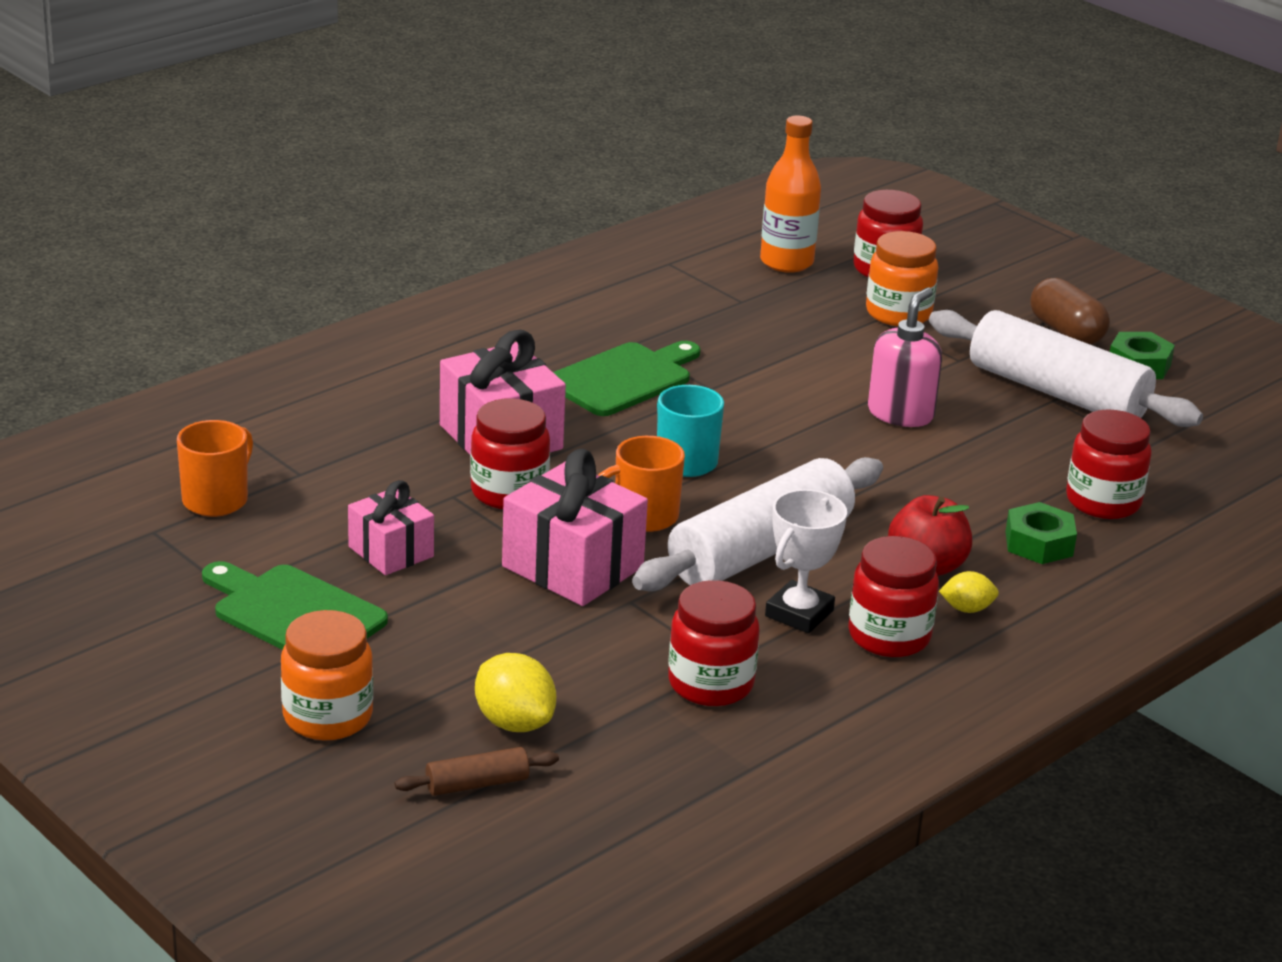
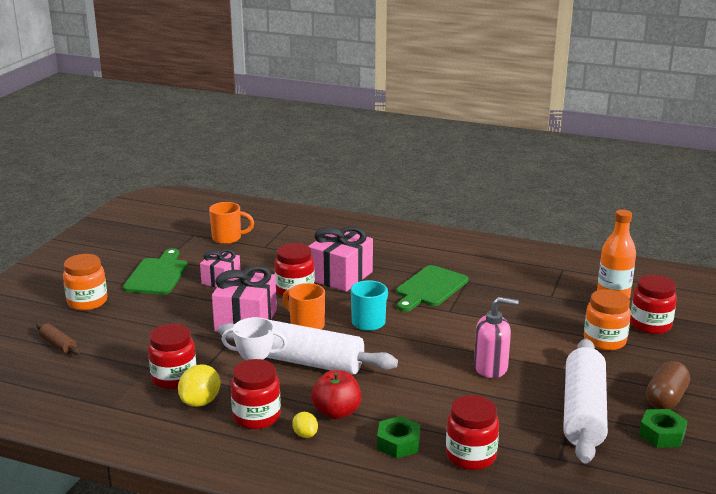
camera: 65 degrees right, 5 degrees down
yellow lemon [475,653,556,732] -> yellow lemon moved to [178,364,220,407]
green cutting board [553,341,700,416] -> green cutting board turned 105 degrees clockwise [396,265,468,312]

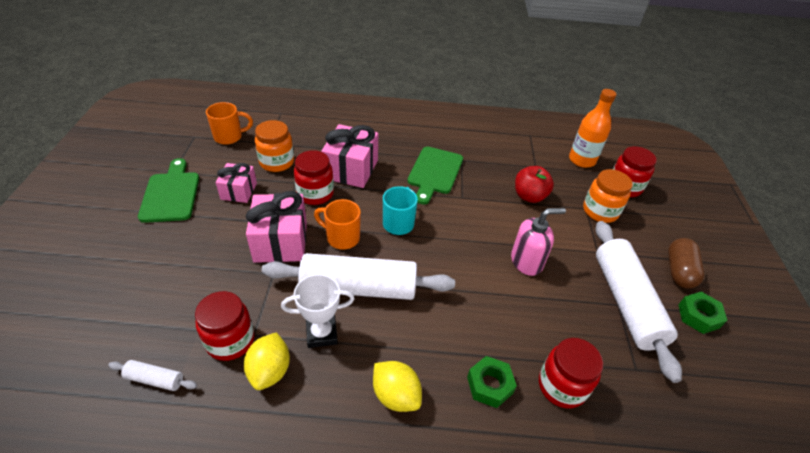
camera: 20 degrees left, 20 degrees up
brown rolling pin [36,323,80,355] -> none
orange jar [63,254,107,311] -> orange jar moved to [255,120,294,172]
red jar [231,359,281,429] -> none
yellow lemon [292,412,318,438] -> yellow lemon [373,361,422,412], size x1.68
red apple [311,370,361,419] -> red apple moved to [515,166,554,203]
none -> white rolling pin [108,360,197,391]

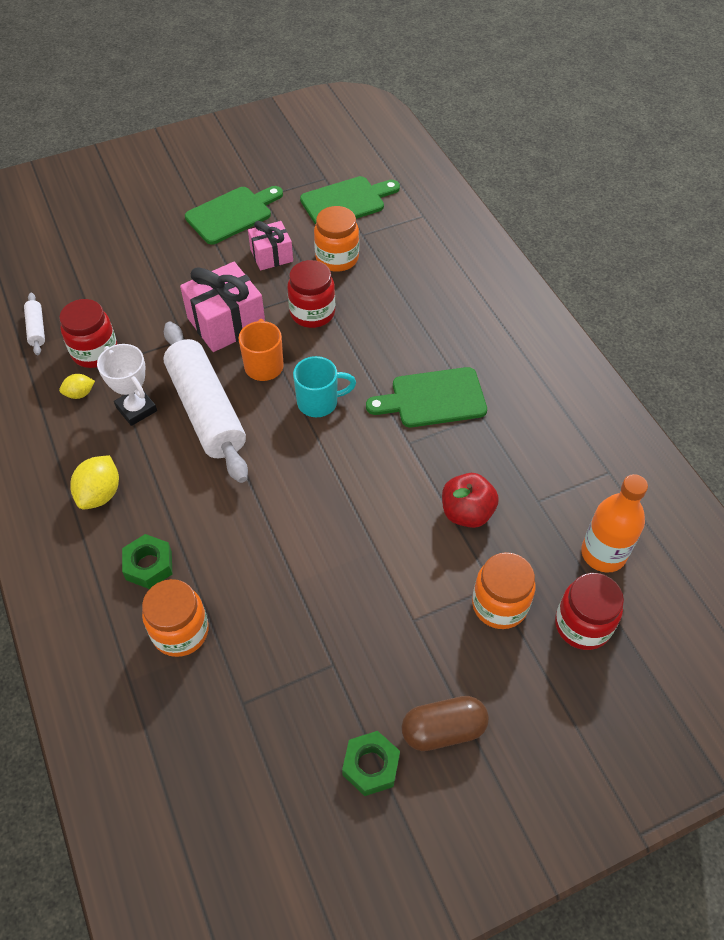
camera: 65 degrees right, 10 degrees up
orange mug [206,102,253,145] -> green cutting board [300,176,400,225]
yellow lemon [244,332,290,390] -> yellow lemon [59,374,95,399], size x0.59
pink gift [321,124,378,188] -> none
pink soap dispenser [511,208,566,276] -> none
red jar [539,338,603,408] -> orange jar [142,579,209,657]
white rolling pin [596,221,682,383] -> none

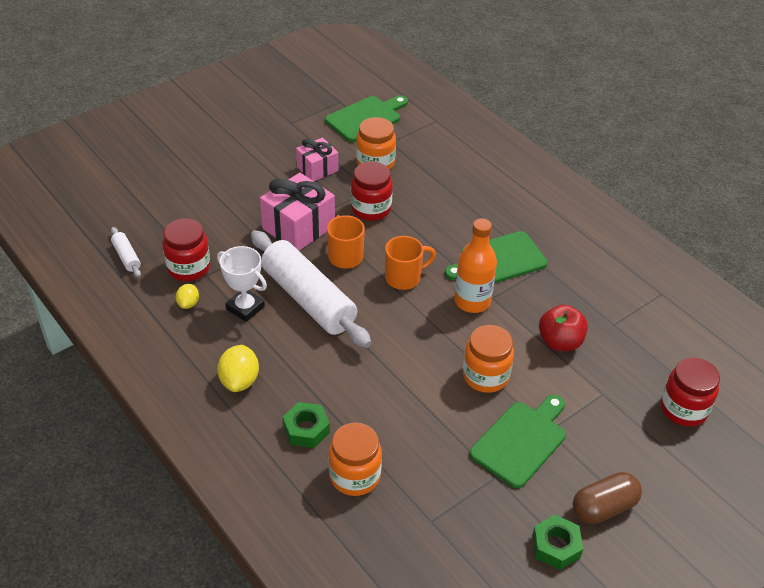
camera: 15 degrees left, 10 degrees down
yellow lemon [59,374,95,399] -> yellow lemon turned 45 degrees counterclockwise [176,284,199,309]
green cutting board [185,186,283,244] -> green cutting board moved to [470,395,566,488]
turquoise mug [293,356,356,417] -> orange mug [385,236,436,290]
orange jar [472,552,535,629] -> orange jar moved to [463,325,514,393]
orange bottle [581,474,648,573] -> orange bottle moved to [454,218,497,313]

